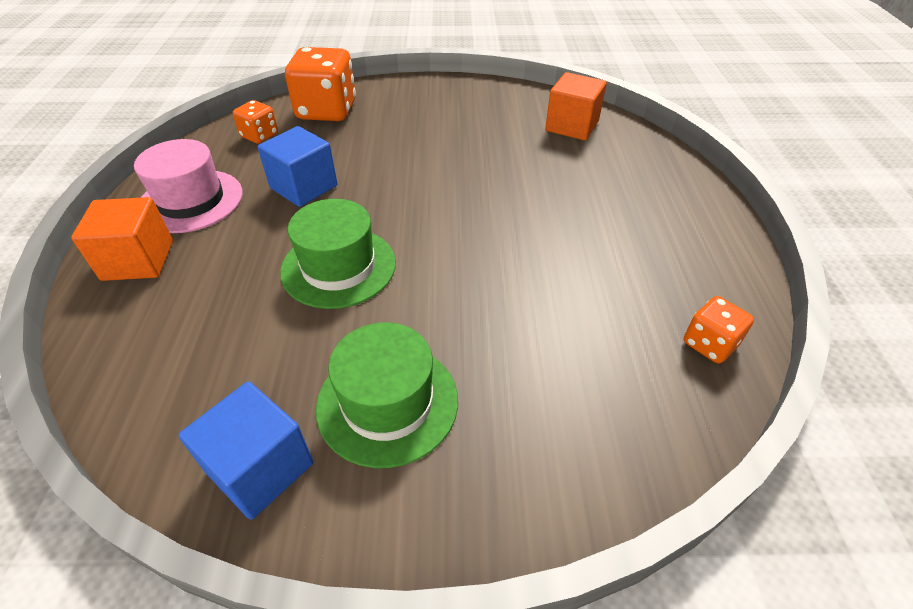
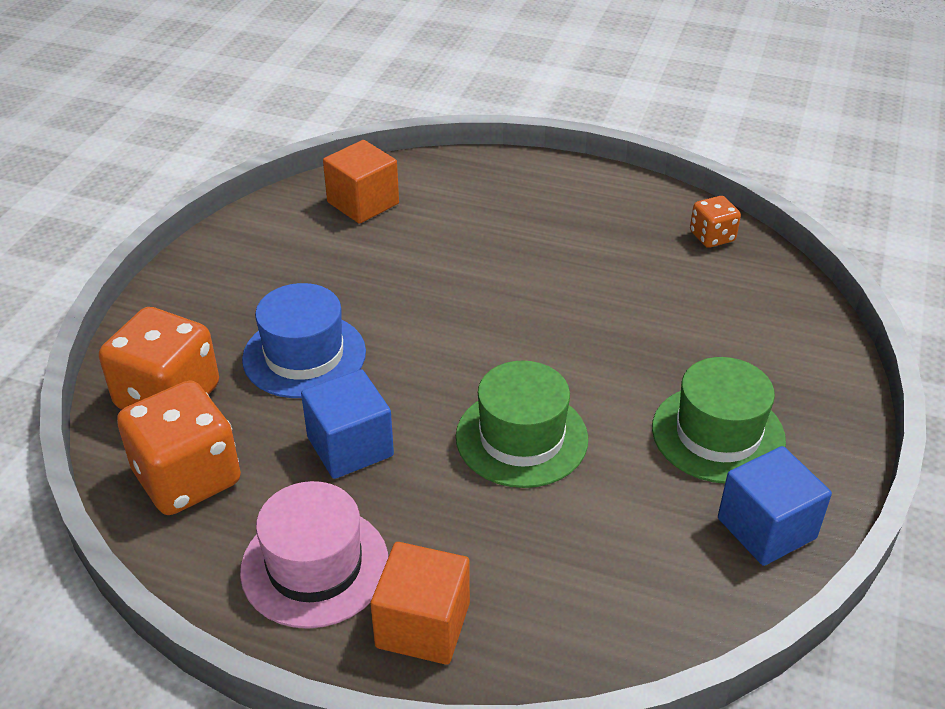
camera: 70 degrees left, 5 degrees down
orange dice [233,100,278,144] -> orange dice [117,381,241,515], size x1.90
none -> blue hat [242,283,366,398]

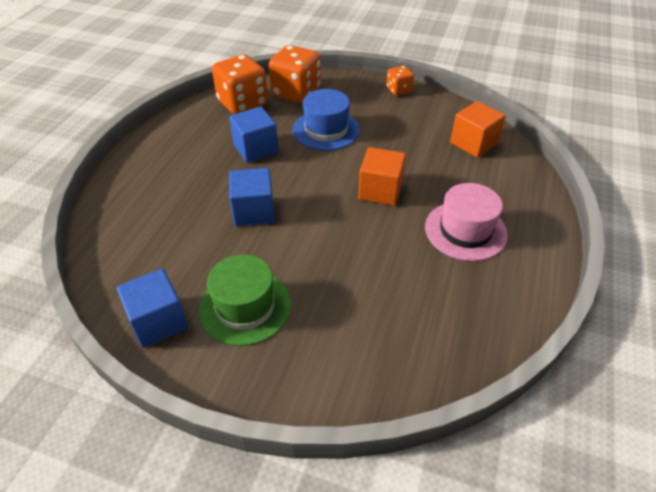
camera: 90 degrees right, 5 degrees up
pink hat [240,481,388,629] -> pink hat moved to [425,183,508,261]
orange cube [370,542,470,665] -> orange cube moved to [358,147,406,206]
green hat [456,360,588,488] -> blue cube [229,168,275,226]
orange dice [690,196,741,248] -> orange dice moved to [386,66,414,96]

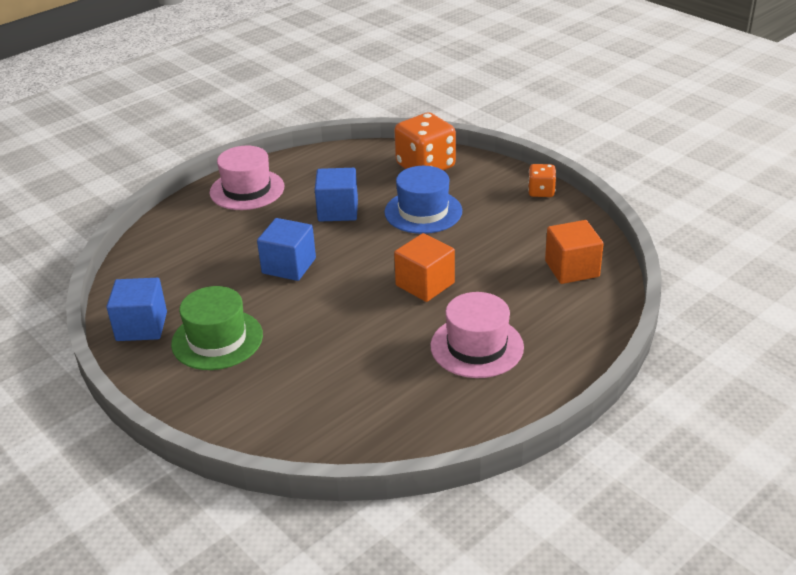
camera: 30 degrees right, 10 degrees down
orange dice [212,54,268,114] -> none
none -> pink hat [210,146,284,210]

